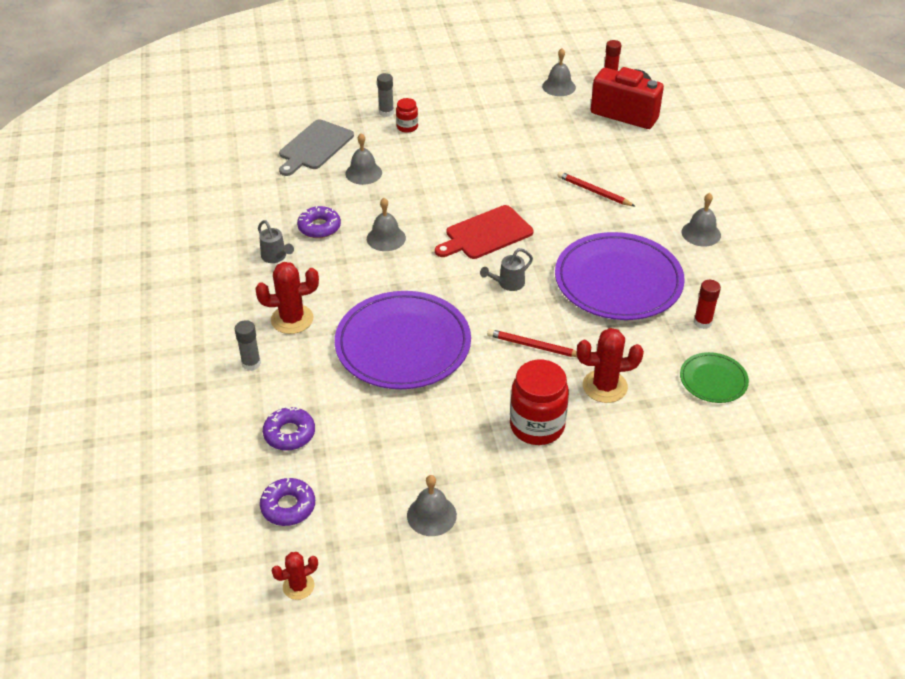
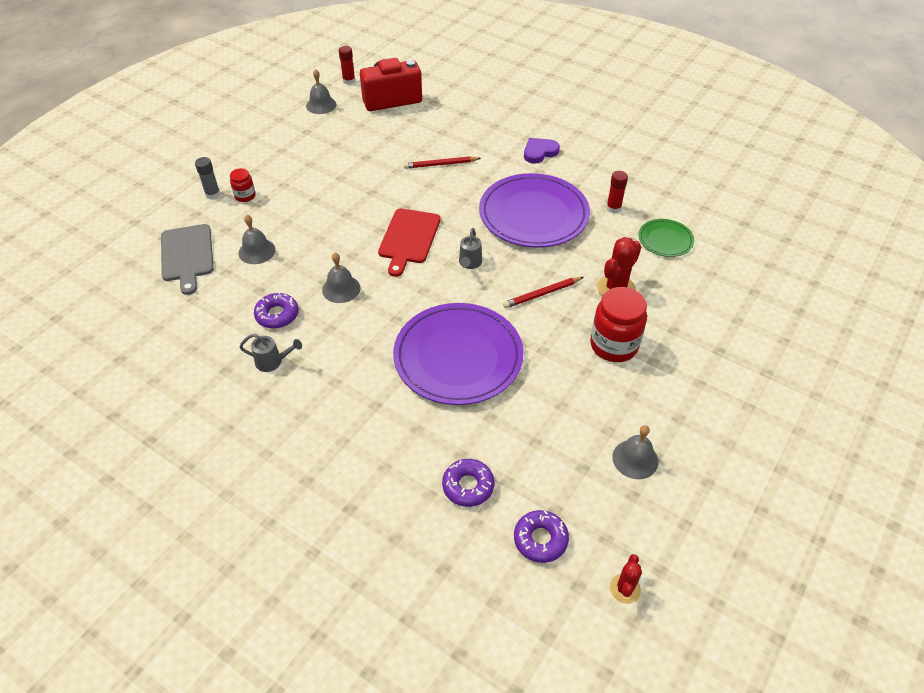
camera: 45 degrees left, 5 degrees up
grey glue stick [235,320,261,371] -> none
red cactus [255,262,319,334] -> none
grey bell [682,193,721,246] -> purple heart [524,138,560,164]

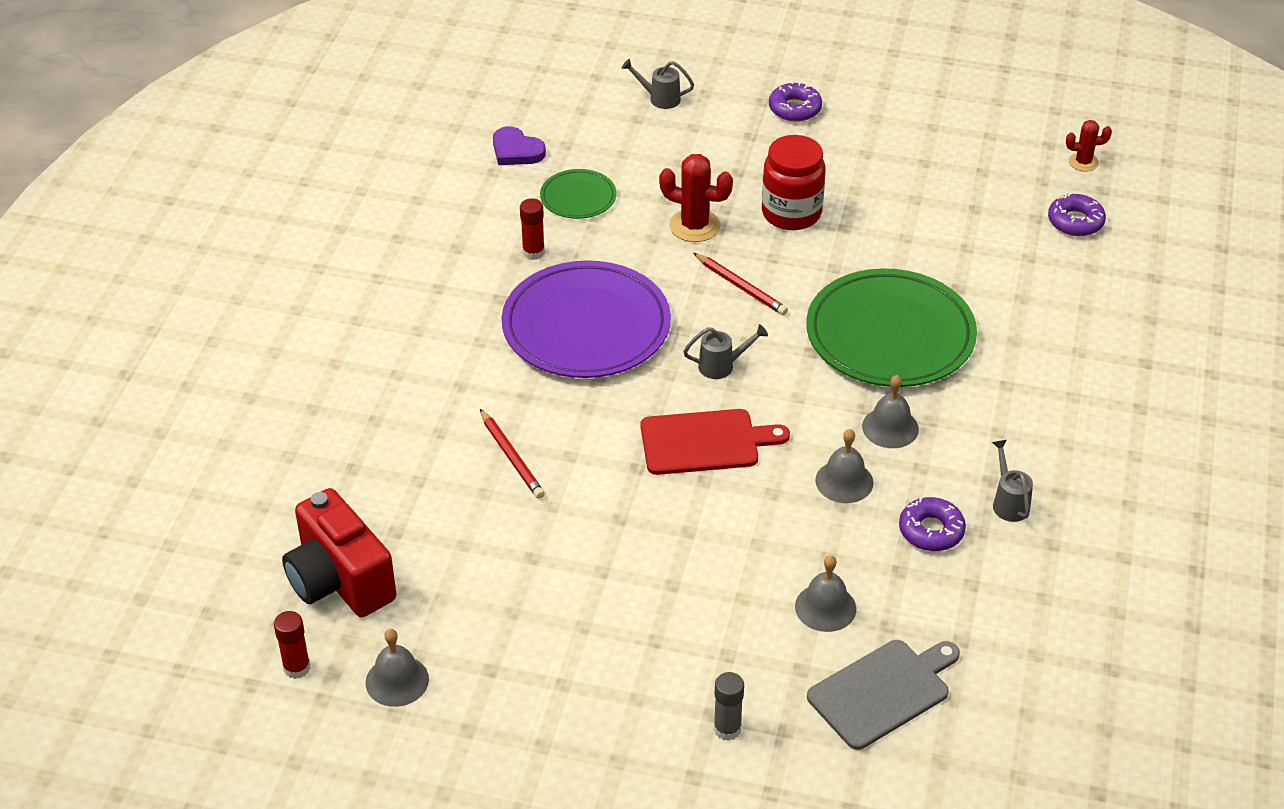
camera: 110 degrees left, 5 degrees down
red jar [230,168,256,202] -> none
purple plate [393,303,523,405] -> green plate [806,268,977,387]
purple donut [442,459,494,507] -> purple donut moved to [769,81,822,122]
purple heart [524,138,560,164] -> purple heart moved to [493,126,546,165]
grey bell [612,425,658,479] -> grey bell moved to [862,375,919,448]
none -> grey watering can [622,59,694,109]

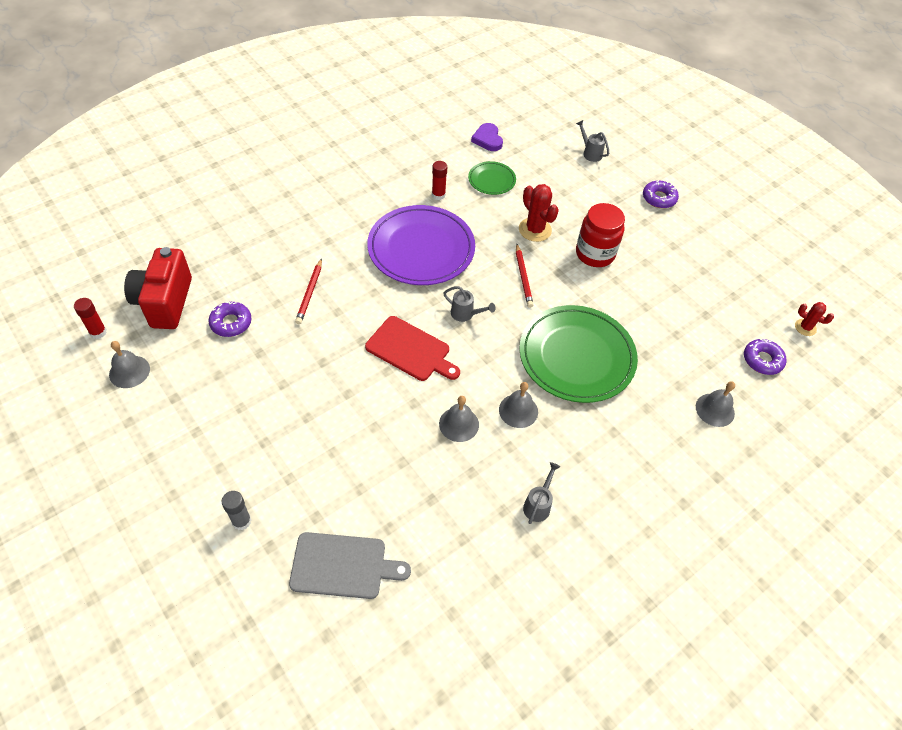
camera: 35 degrees right, 10 degrees up
grey bell [795,555,856,632] -> grey bell moved to [696,382,735,427]
purple donut [899,497,966,551] -> purple donut moved to [209,301,251,337]

